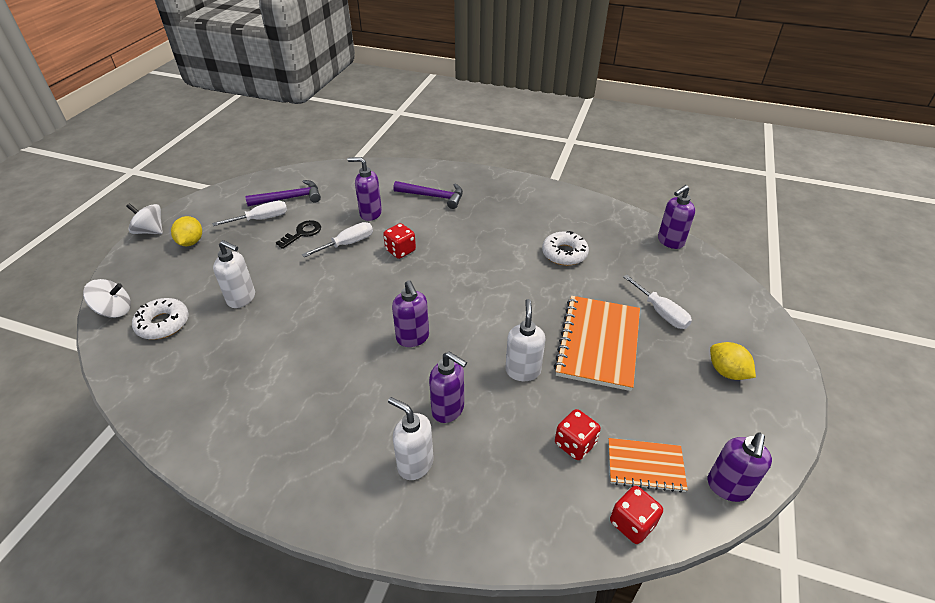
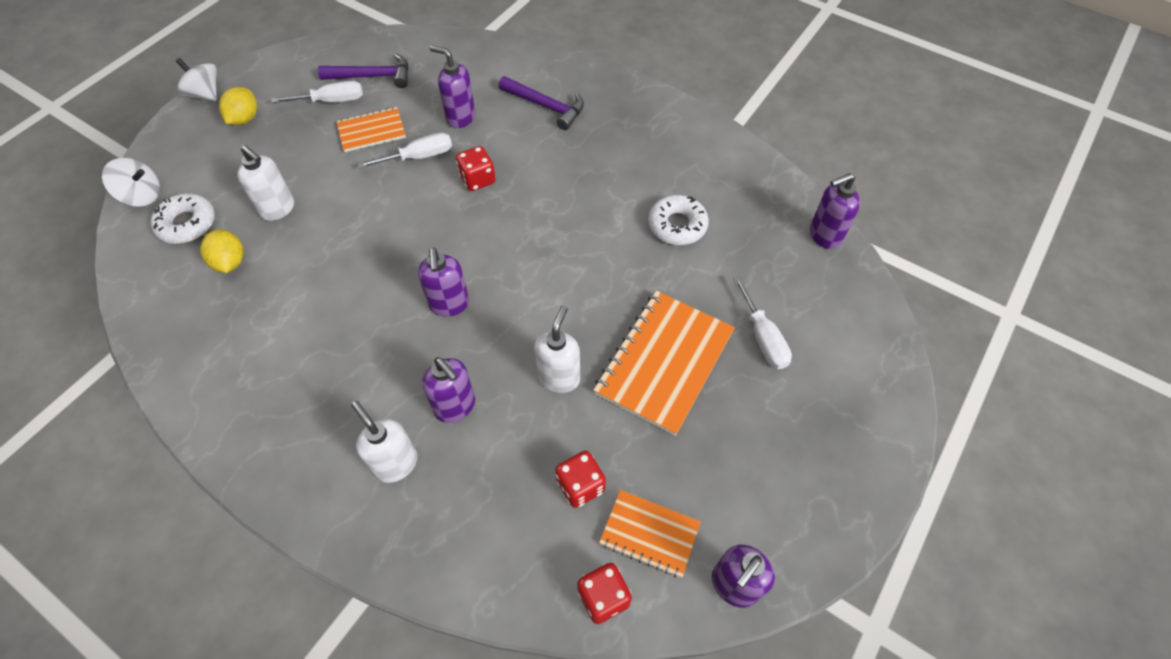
camera: 15 degrees right, 15 degrees up
black key [276,220,321,249] -> orange notebook [336,107,406,152]
yellow lemon [710,342,756,380] -> yellow lemon moved to [200,229,244,273]

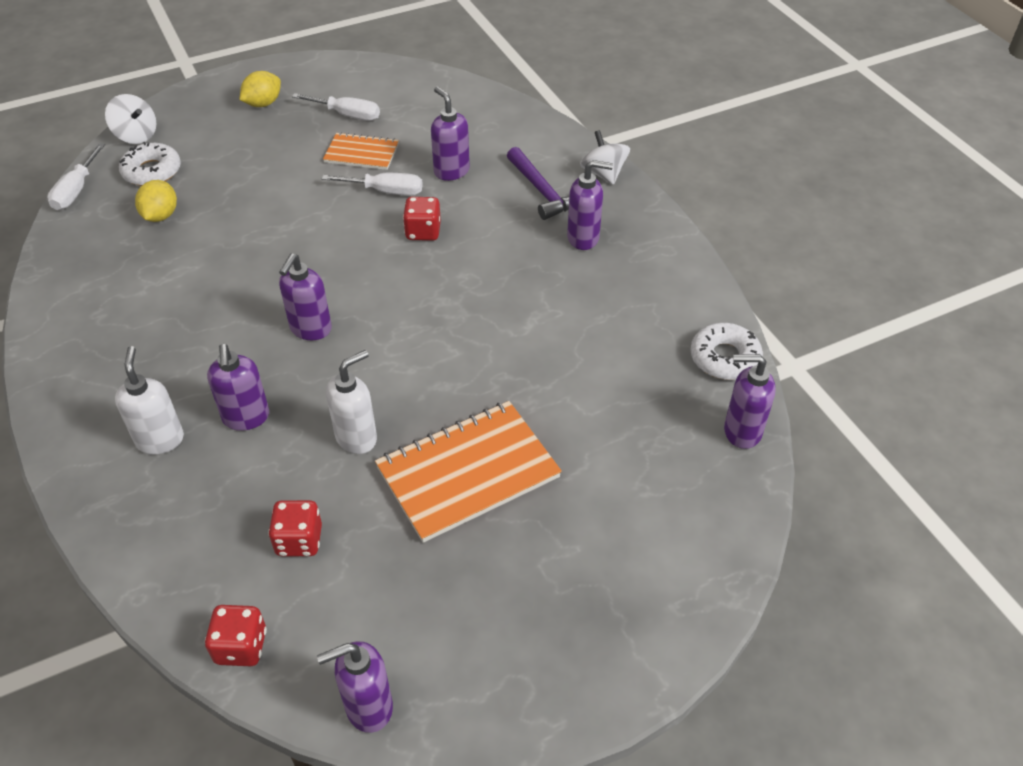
camera: 30 degrees right, 10 degrees down
white spinning top [176,58,217,101] -> white spinning top moved to [580,130,630,185]
white soap dispenser [237,145,294,221] -> none
purple hammer [318,53,409,88] -> none
orange notebook [599,490,701,578] -> none
white donut [648,195,709,245] -> white donut moved to [690,323,763,380]
white screwdriver [733,276,792,369] -> white screwdriver moved to [47,143,105,210]
none -> purple soap dispenser [567,160,613,250]

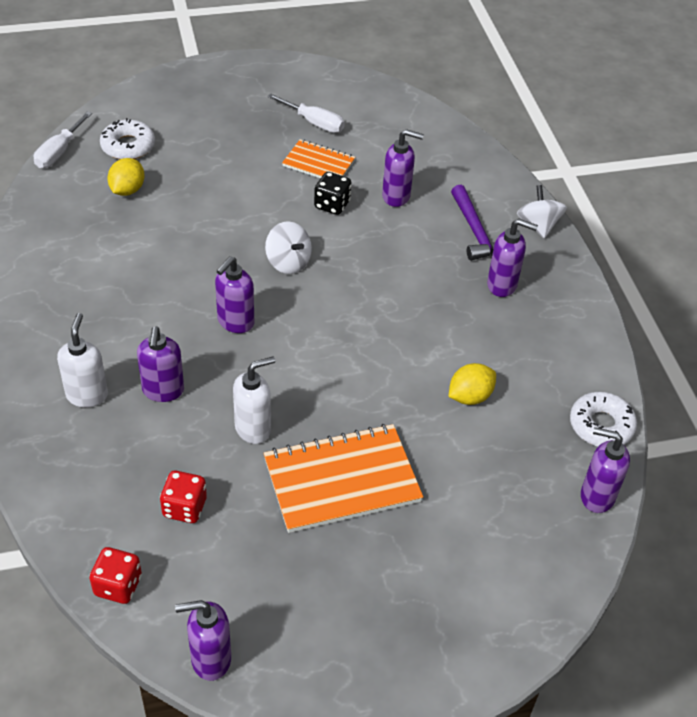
camera: 10 degrees right, 0 degrees up
white spinning top [105,94,157,144] -> white spinning top moved to [265,221,312,274]
yellow lemon [240,71,281,107] -> yellow lemon moved to [448,363,496,405]
white screwdriver [322,173,423,196] -> black dice [314,172,351,215]
red dice [403,197,441,241] -> none
purple soap dispenser [431,87,470,181] -> purple soap dispenser turned 120 degrees clockwise [382,129,424,207]

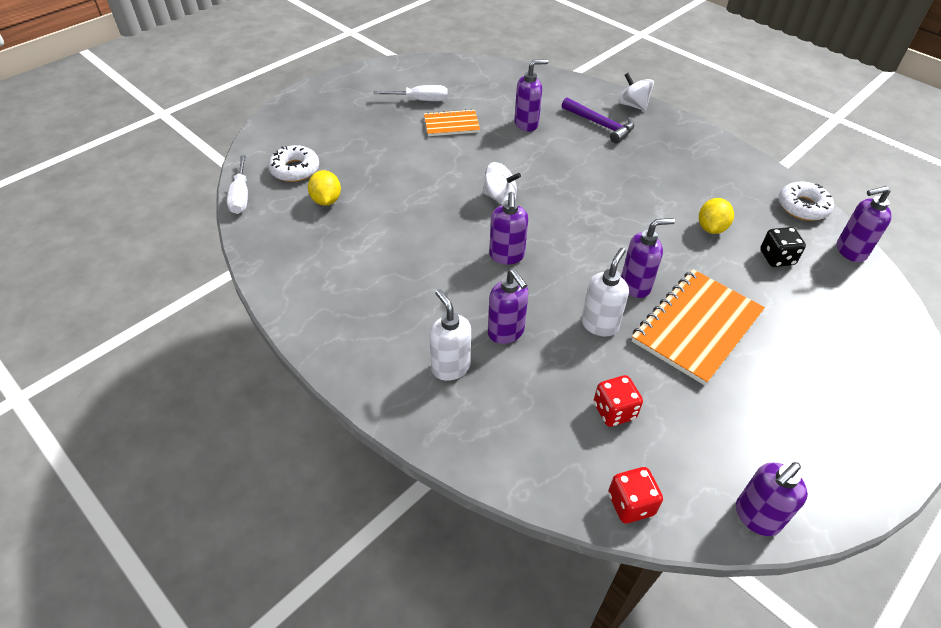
camera: 30 degrees left, 0 degrees up
black dice [314,172,351,215] -> black dice moved to [760,227,806,267]
purple soap dispenser [487,219,538,297] -> purple soap dispenser moved to [621,218,675,298]

